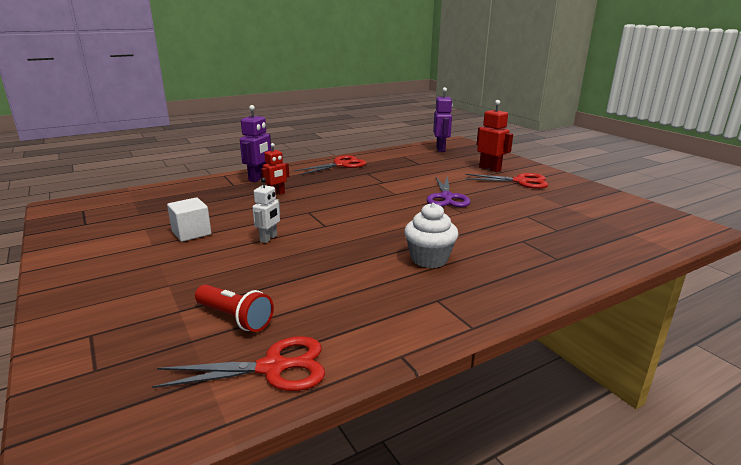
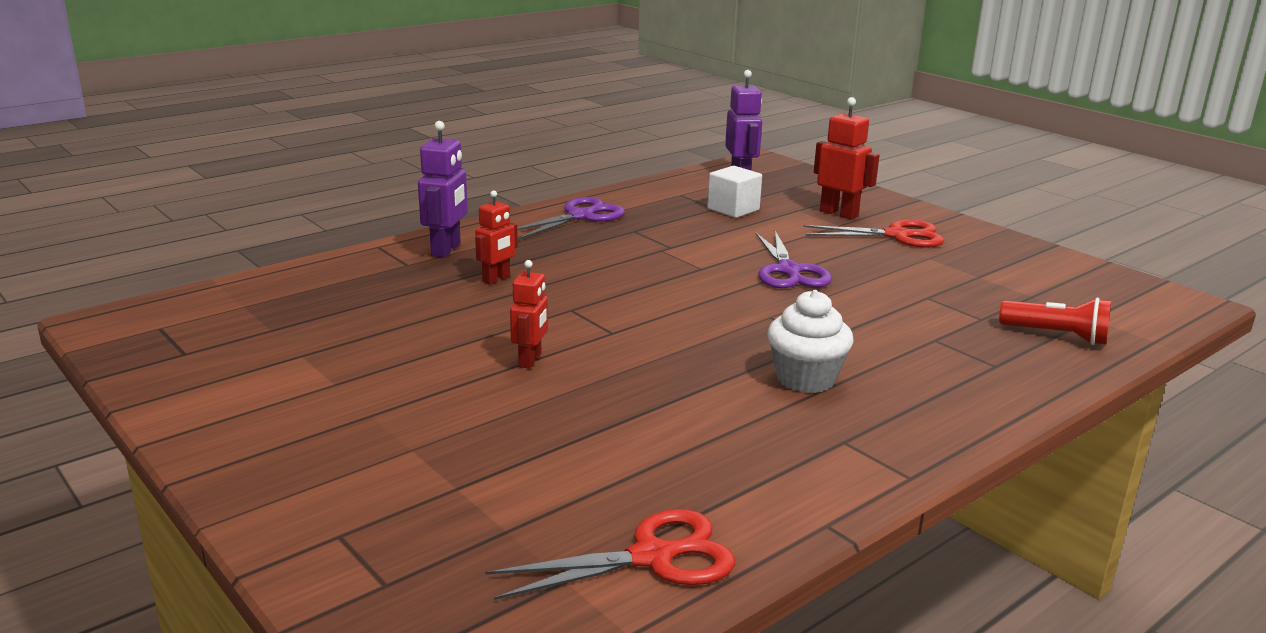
camera: 10 degrees left, 0 degrees up
white cube [167,197,211,242] -> white cube moved to [708,166,762,218]
red flashlight [195,284,274,332] -> red flashlight moved to [999,298,1111,345]
white robot [252,178,280,243] -> red robot [510,260,548,369]
red scissors [294,155,366,175] -> purple scissors [517,197,625,240]

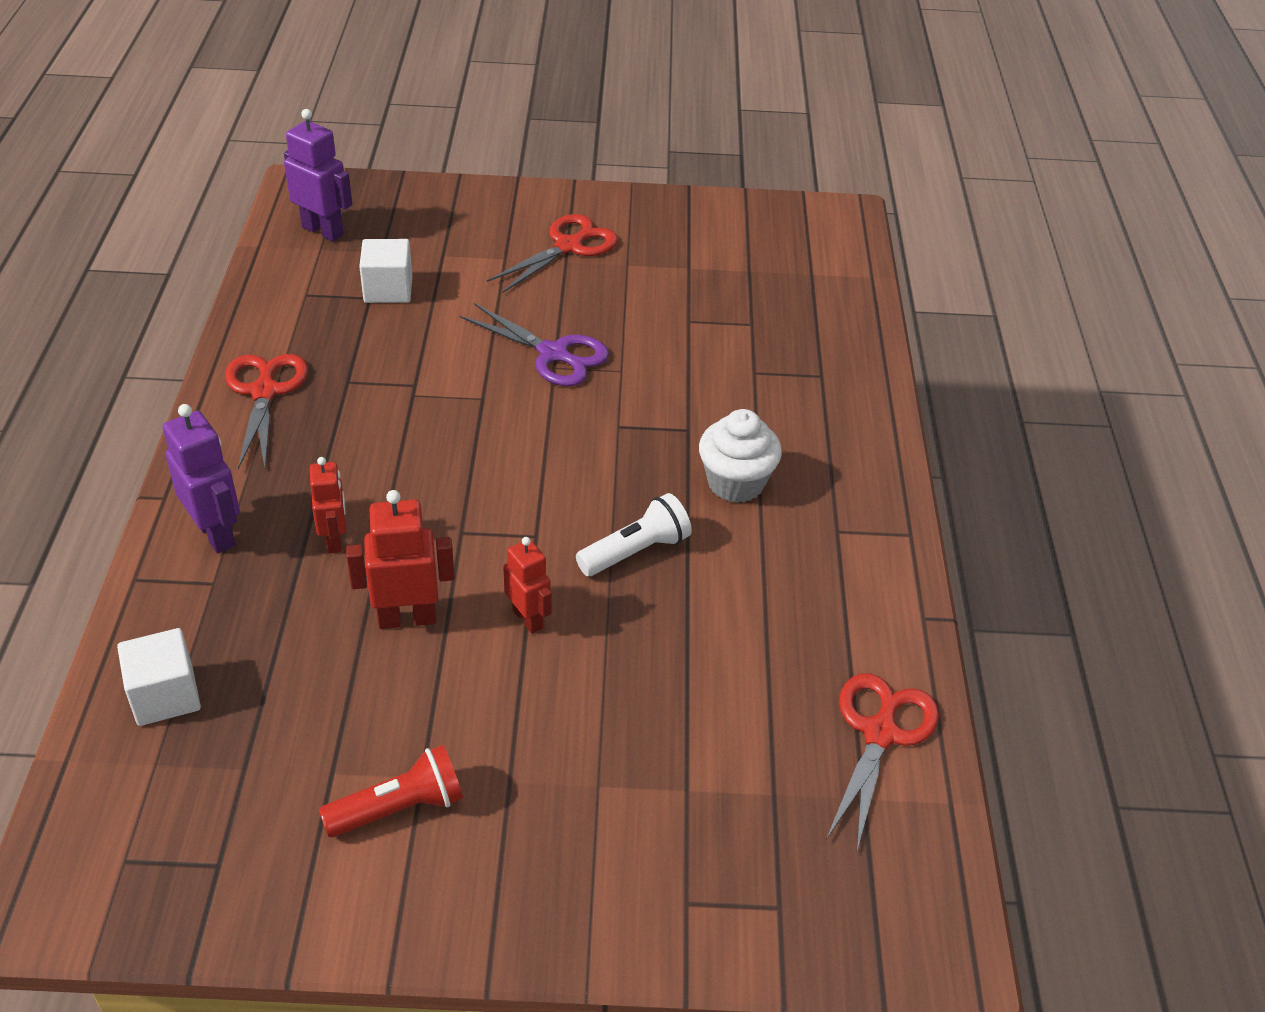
camera: 50 degrees left, 20 degrees up
purple scissors [517,197,625,240] -> red scissors [225,354,308,469]
red robot [814,97,880,219] -> red robot moved to [346,490,455,629]
red flashlight [999,298,1111,345] -> red flashlight moved to [319,745,463,837]
none -> white cube [117,628,201,726]
none -> white flashlight [576,493,692,576]

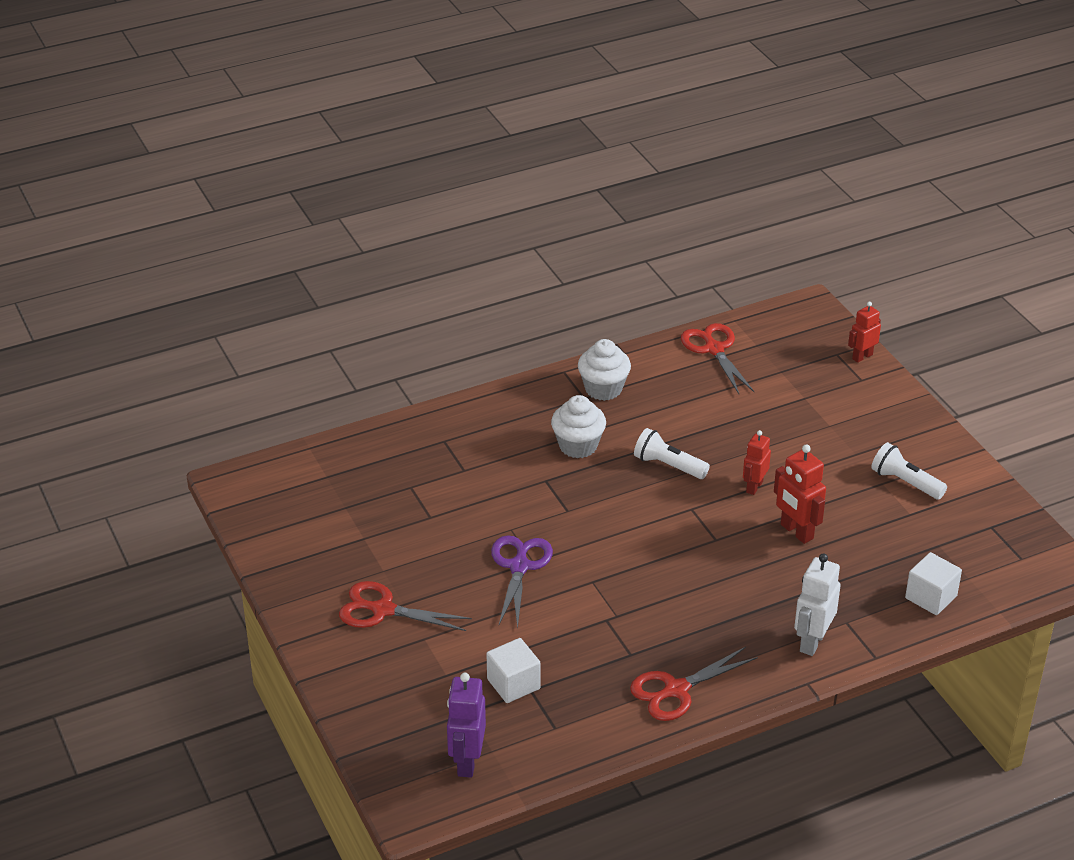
camera: 115 degrees left, 5 degrees down
purple robot [163,404,240,553] -> white robot [794,553,841,656]
red robot [310,457,346,553] -> red robot moved to [848,302,881,363]
red flashlight [319,745,463,837] -> white flashlight [871,442,947,500]
red scissors [826,673,939,850] -> red scissors turned 75 degrees clockwise [681,323,755,394]
none -> white cupcake [578,339,631,401]

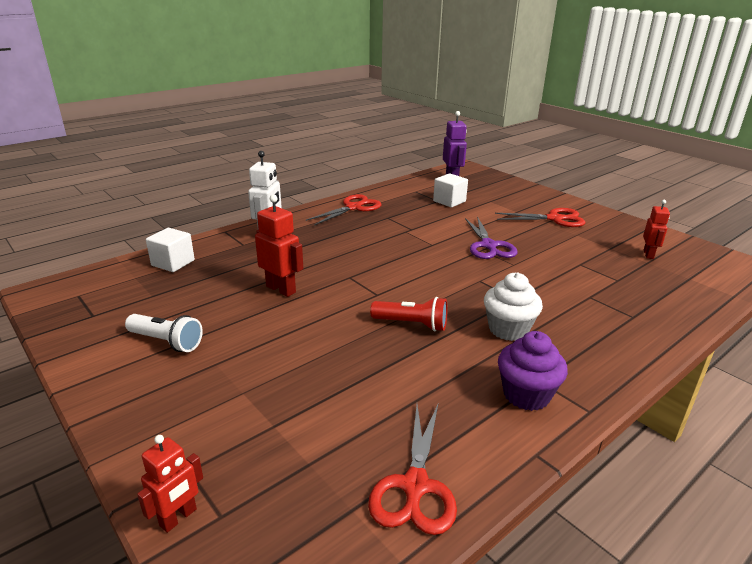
camera: 165 degrees right, 10 degrees down
white cupcake [578,339,631,401] -> purple cupcake [498,331,568,411]
white flashlight [634,428,710,479] -> red flashlight [370,297,448,331]
red scissors [681,323,755,394] -> red scissors turned 45 degrees clockwise [368,405,457,535]
red robot [743,430,771,495] -> red robot moved to [643,200,670,259]

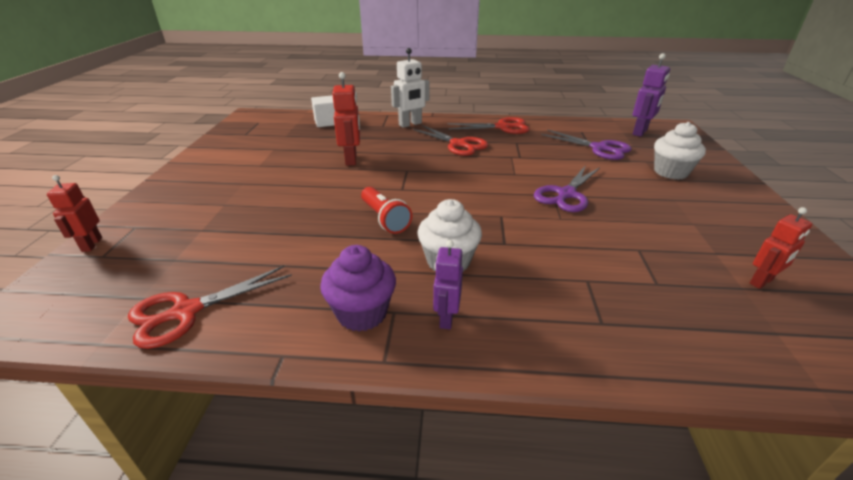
camera: 45 degrees right, 5 degrees up
white flashlight [125,314,203,352] -> none
red robot [137,435,203,533] -> red robot turned 90 degrees clockwise [47,175,102,252]
white cube [433,173,468,207] -> purple scissors [542,129,632,160]
red scissors [495,208,585,227] -> red scissors moved to [413,125,488,156]
none -> purple robot [433,240,463,329]
none -> white cupcake [654,122,706,180]

